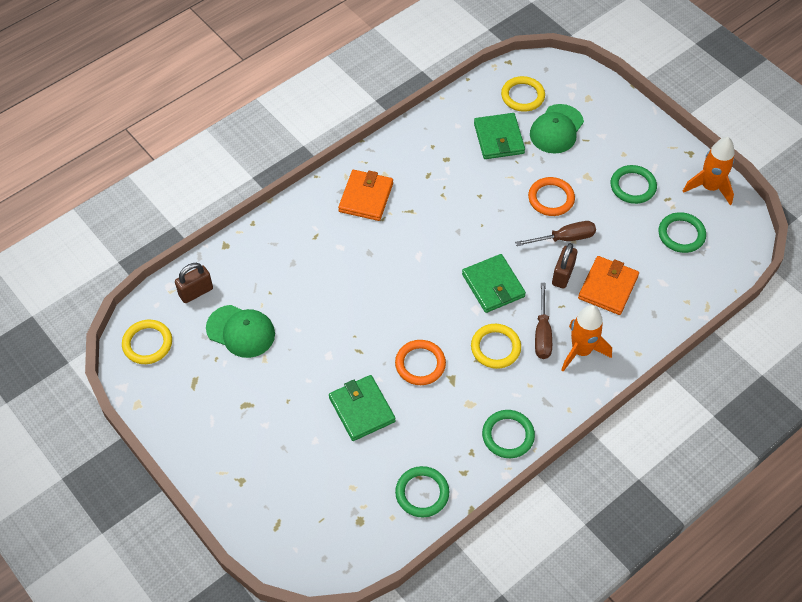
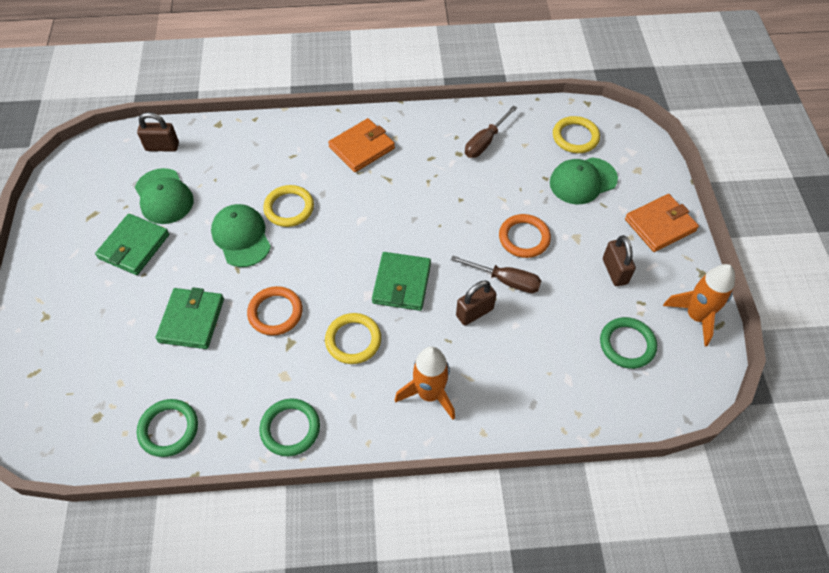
camera: 35 degrees right, 0 degrees up
yellow ring [122,320,172,364] -> yellow ring moved to [263,185,314,227]
green wallet [474,113,525,159] -> green wallet moved to [95,214,169,275]
brown screwdriver [535,283,552,359] -> brown screwdriver moved to [465,105,517,158]
orange wallet [578,256,639,315] -> orange wallet moved to [625,194,699,252]
green ring [611,165,657,204] -> brown padlock [603,235,636,286]
none -> green cap [211,204,271,267]

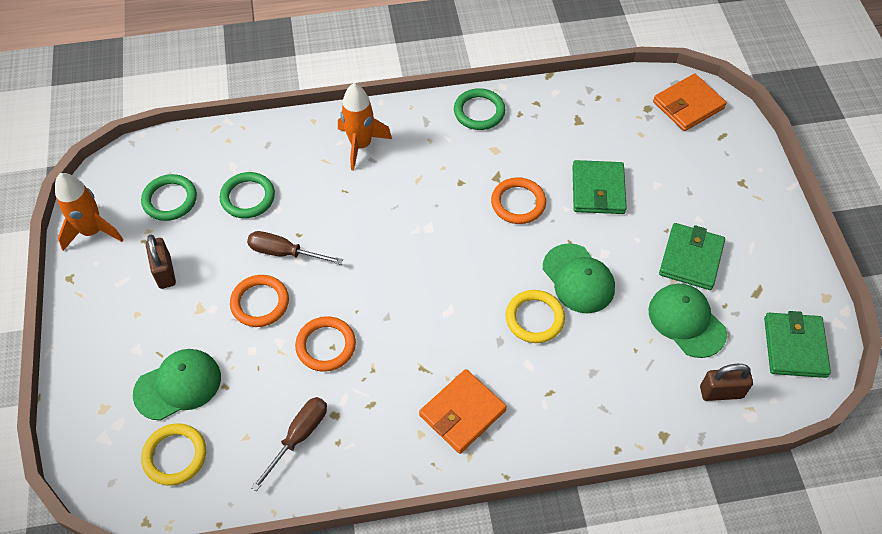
camera: 175 degrees right, 0 degrees up
green ring [137,399,198,457] -> green ring moved to [220,172,275,218]
yellow ring [325,313,381,364] -> none
green wallet [372,252,431,311] -> green wallet moved to [764,311,831,378]
brown padlock [456,280,496,325] -> none
orange wallet [625,194,699,252] -> orange wallet moved to [653,74,727,131]
none -> orange ring [295,316,356,372]

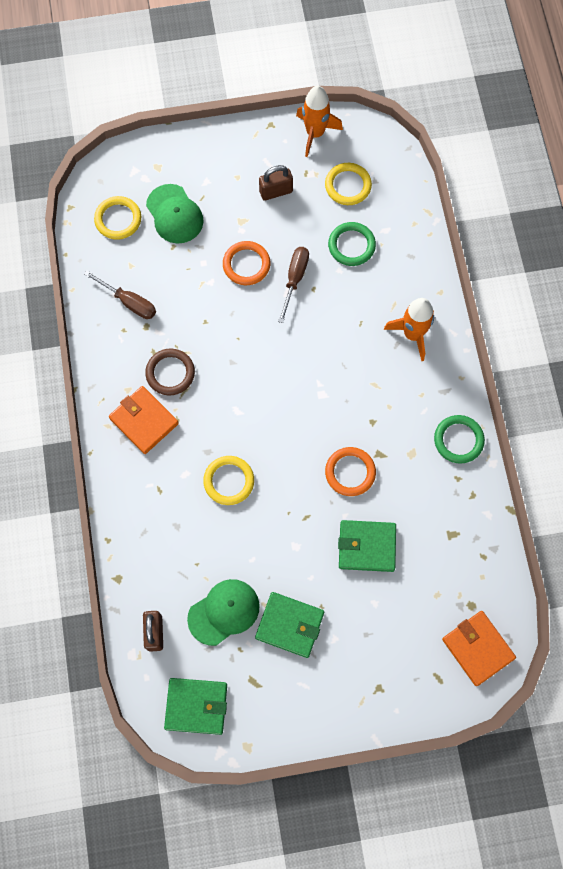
camera: 90 degrees right, 15 degrees up
green ring [141,174,197,221] -> yellow ring [325,163,372,205]
orange ring [295,316,356,372] -> none
green cap [543,243,615,313] -> none
none -> brown ring [145,349,195,395]

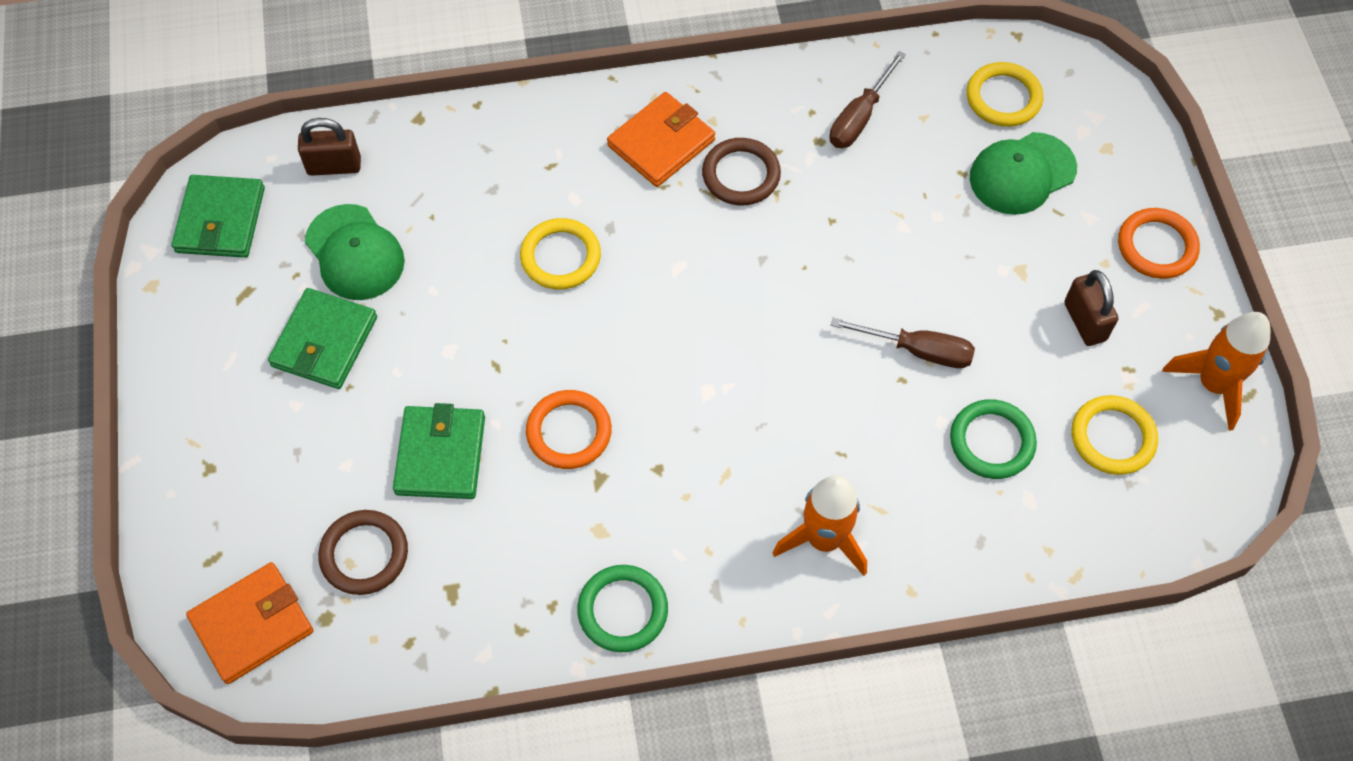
camera: 90 degrees right, 10 degrees down
orange ring [223,241,270,285] -> orange ring moved to [1118,208,1200,279]
none -> brown ring [318,510,408,595]

